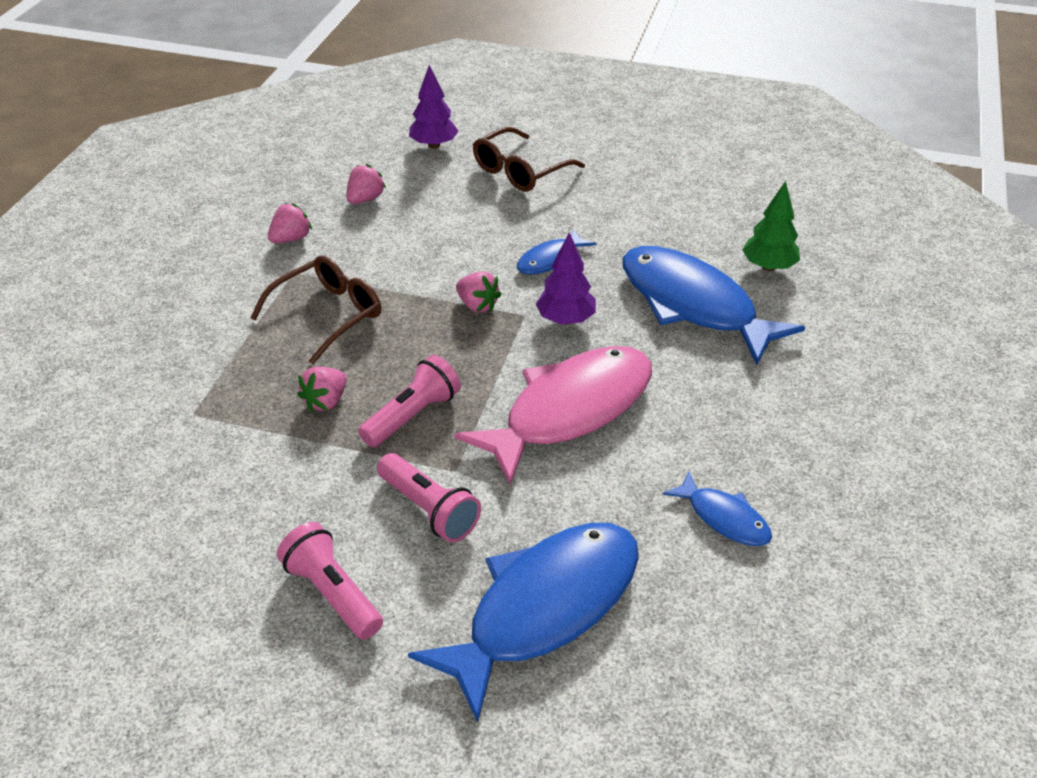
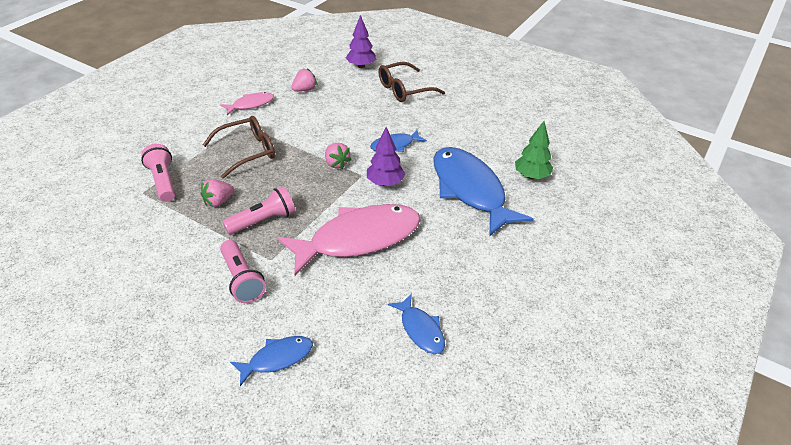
camera: 15 degrees right, 0 degrees up
pink strawberry [268,203,312,244] -> pink fish [220,92,274,115]
pink flashlight [277,522,383,640] -> pink flashlight moved to [141,144,175,202]
blue fish [408,523,639,723] -> blue fish [230,336,313,386], size x0.47

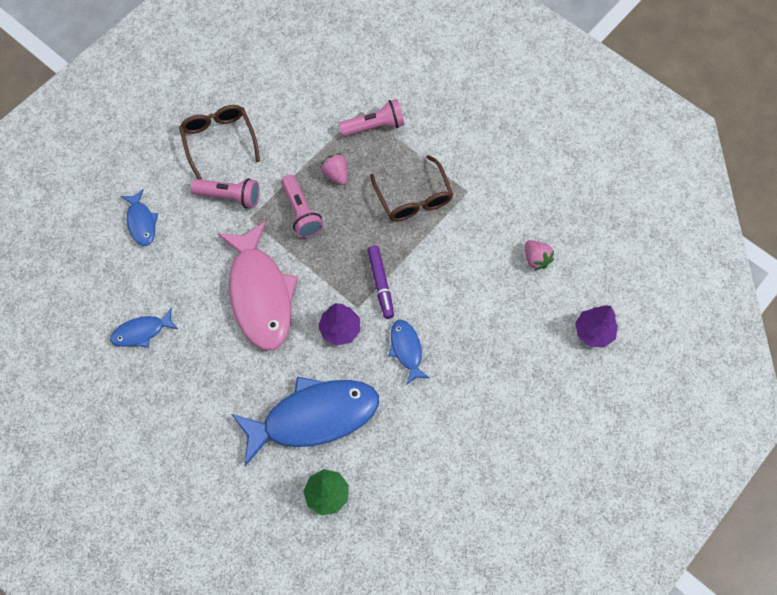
camera: 100 degrees right, 25 degrees up
pink fish [220,92,274,115] -> none
pink flashlight [220,240,266,303] -> pink flashlight turned 150 degrees counterclockwise [191,178,260,208]
pink strawberry [325,143,351,169] -> purple marker [367,246,394,319]
brown glasses [378,62,445,102] -> brown glasses moved to [179,105,260,180]

